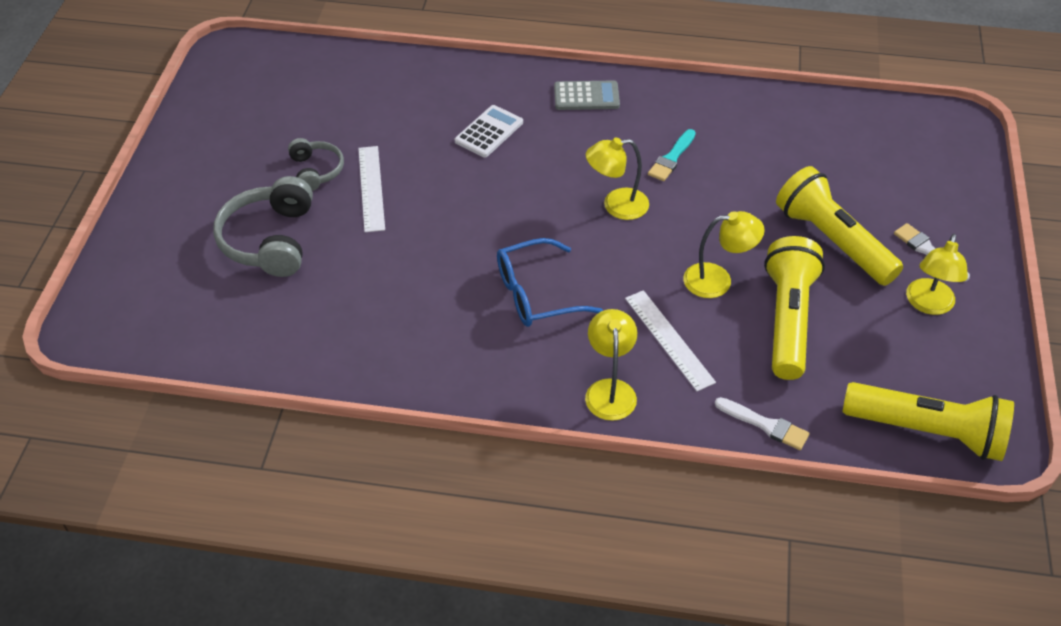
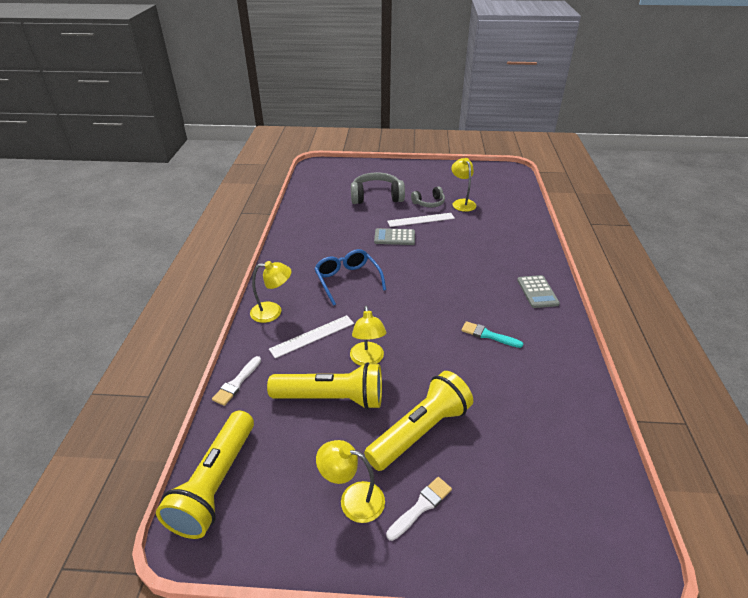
camera: 85 degrees right, 10 degrees down
white calculator [455,105,523,158] -> none
yellow lamp [586,138,649,220] -> yellow lamp moved to [451,158,476,212]
none -> grey calculator [374,228,415,245]

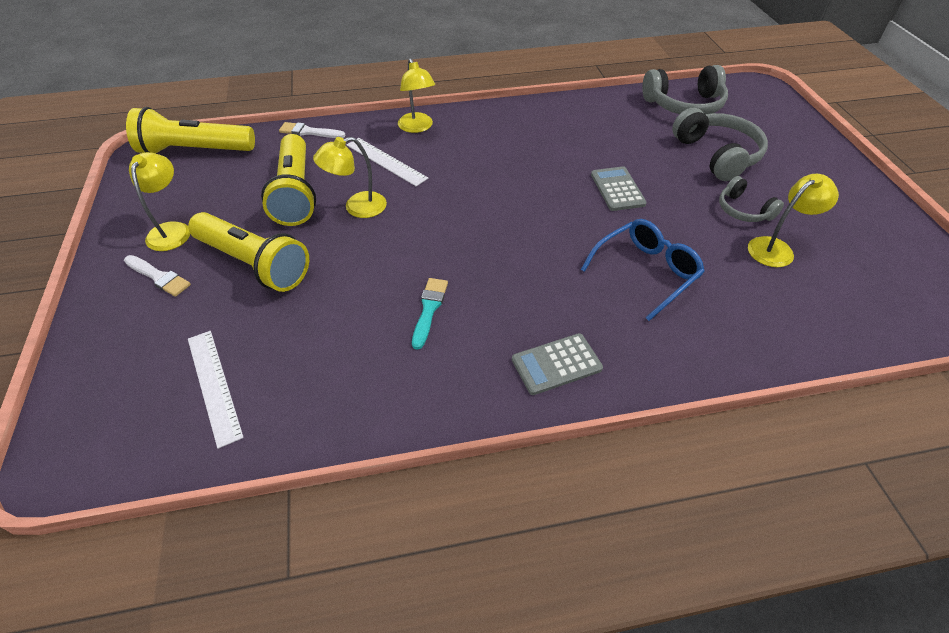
camera: 75 degrees right, 10 degrees up
blue glasses [314,249,386,306] -> blue glasses moved to [581,219,705,321]
white ruler [387,213,455,227] -> white ruler moved to [188,331,244,449]
none -> grey headphones [642,65,728,114]

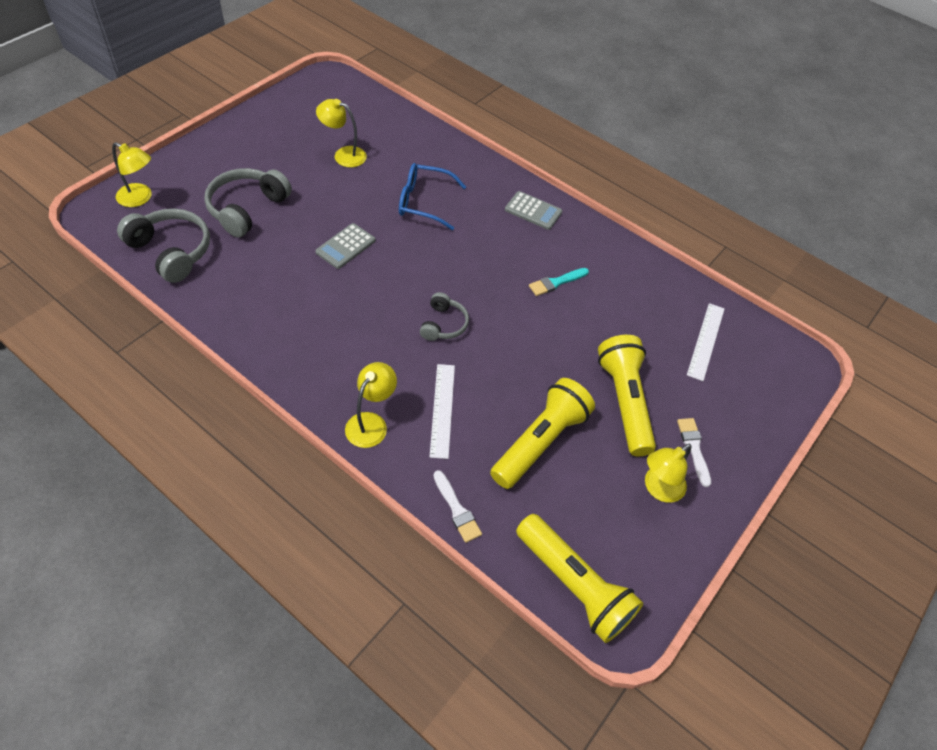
camera: 135 degrees left, 5 degrees up
yellow lamp [313,137,387,218] -> yellow lamp moved to [112,142,152,207]
grey headphones [719,176,784,222] -> grey headphones moved to [420,292,469,341]

